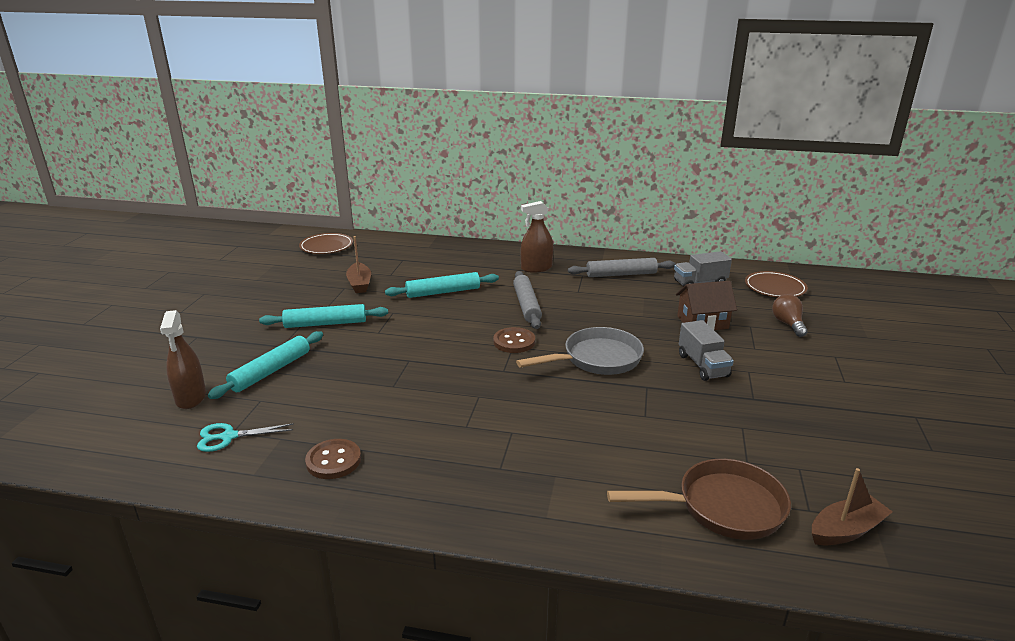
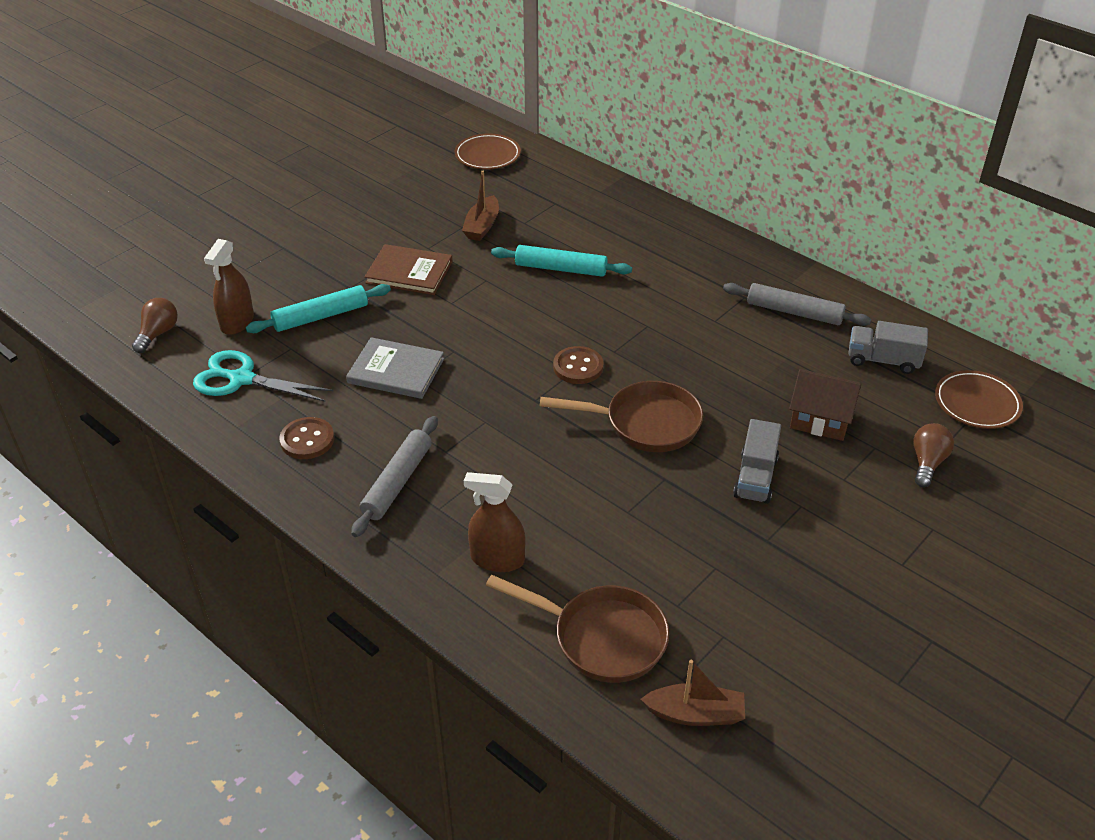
camera: 30 degrees right, 15 degrees up
turquoise scissors [197,423,294,452] -> turquoise scissors [193,350,333,402], size x1.55
turquoise rolling pin [259,304,388,328] -> brown book [365,244,453,295]
grey rolling pin [513,271,542,329] -> grey rolling pin moved to [351,416,438,537]
grey pan [516,327,644,375] -> brown pan [540,381,703,452]
brown spray bottle [521,201,554,273] -> brown spray bottle moved to [464,472,525,572]
none -> brown light bulb [132,298,178,353]
none -> grey book [346,337,444,399]

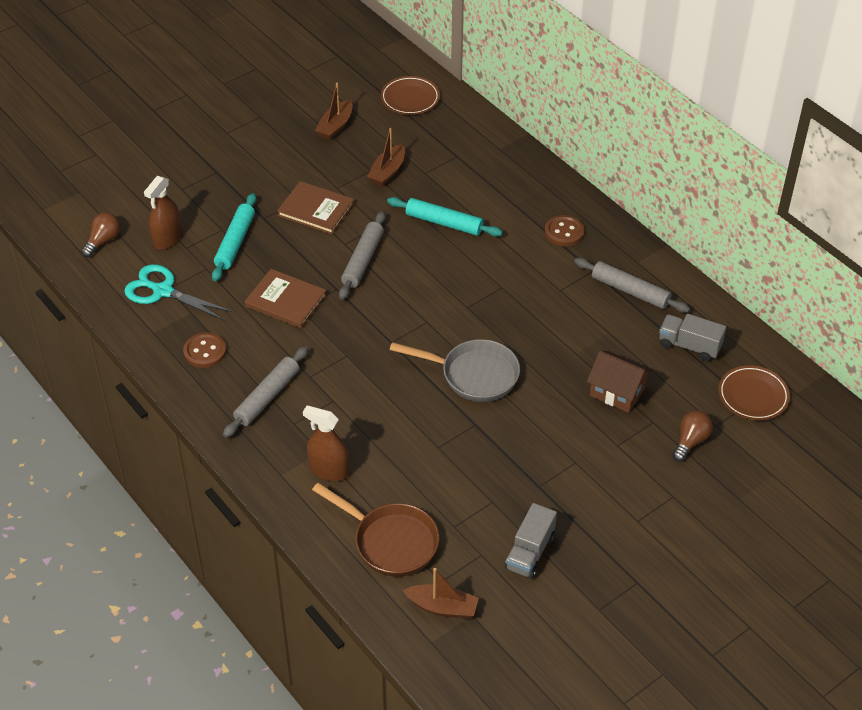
camera: 10 degrees right, 5 degrees up
turquoise rolling pin [246,284,391,333] -> turquoise rolling pin turned 60 degrees counterclockwise [212,193,257,281]
grey book [346,337,444,399] -> brown book [245,269,327,328]
brown pan [540,381,703,452] -> grey pan [390,339,520,402]
brown button [553,346,604,384] -> brown button moved to [545,215,584,246]
grey truck [733,419,781,504] -> grey truck moved to [505,503,557,579]
none -> brown boat [315,83,352,140]
none -> grey rolling pin [339,211,386,300]

